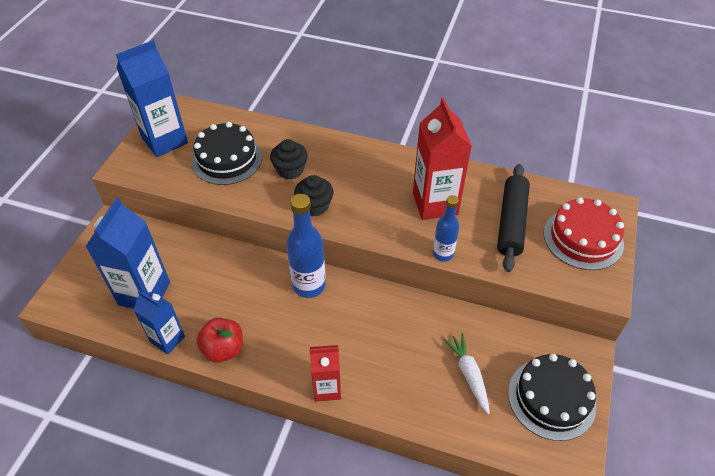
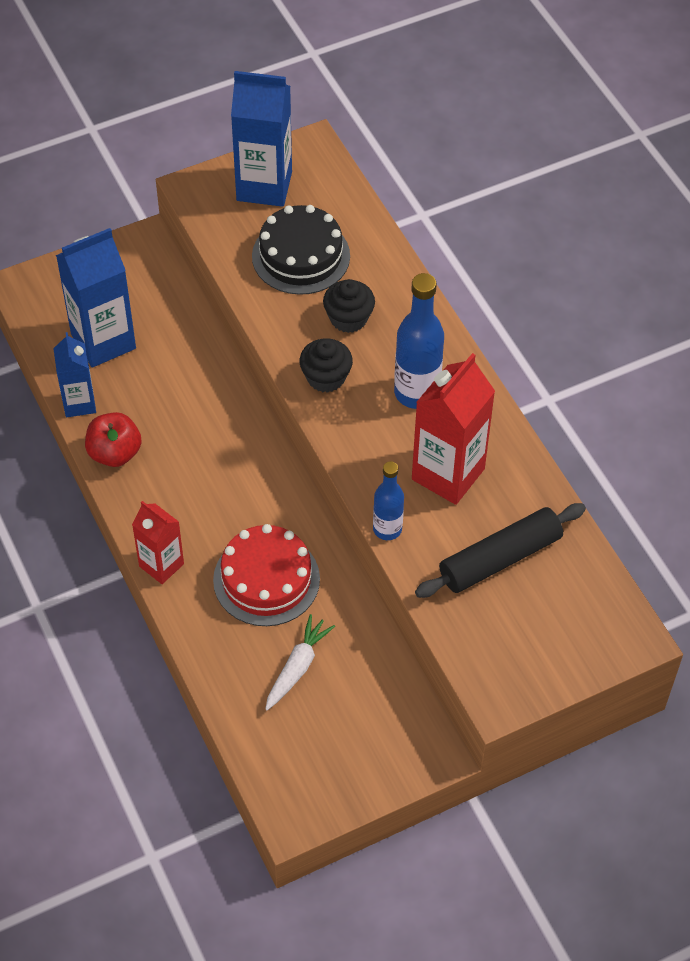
camera: 45 degrees right, 5 degrees up
blue bottle [287,194,326,298] -> blue bottle moved to [394,273,444,409]
black cake [508,354,596,441] -> none
red cake [544,197,624,270] -> red cake moved to [213,524,320,626]

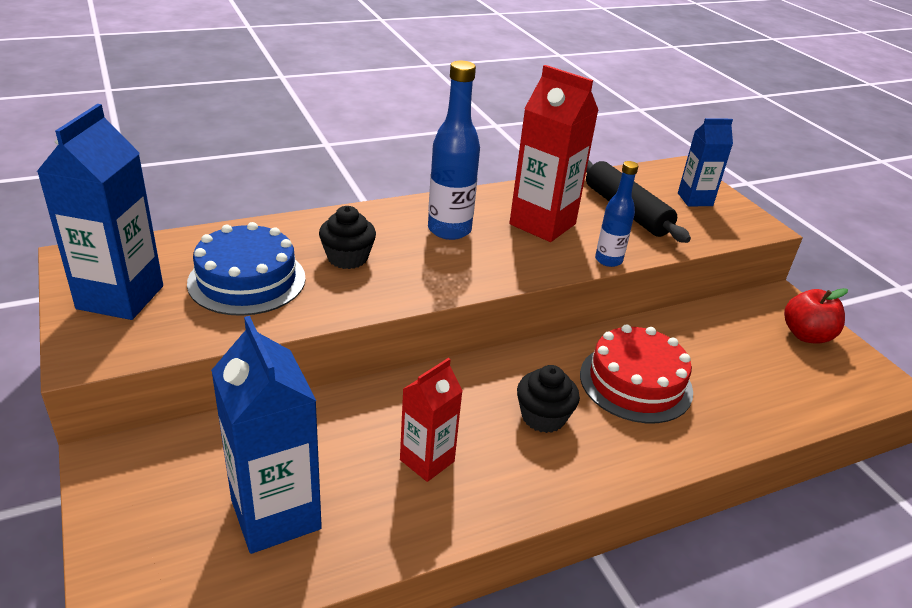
camera: 90 degrees left, 20 degrees down
blue carton [53,332,96,417] -> blue carton moved to [678,118,733,206]
red apple [85,412,142,467] -> red apple moved to [784,288,848,344]
red carton [132,501,184,584] -> red carton moved to [400,358,463,482]
black cake [252,205,350,295] -> blue cake [187,222,306,316]
white carrot [265,614,335,710] -> none
black cupcake [300,338,353,393] -> black cupcake moved to [517,365,580,433]

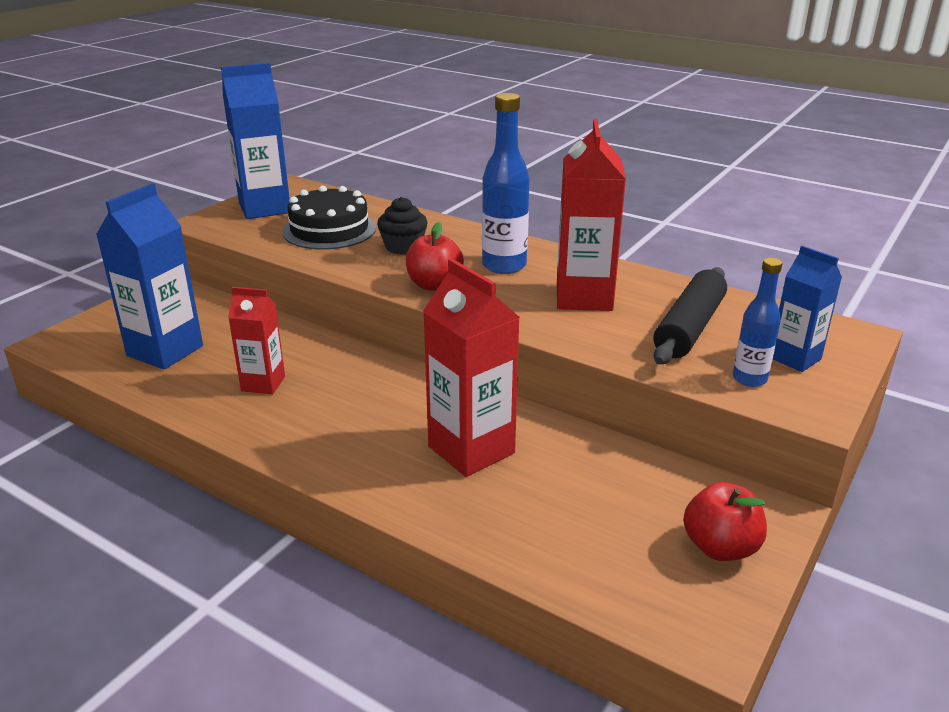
camera: 60 degrees right, 5 degrees down
blue cake [187,222,306,316] -> black cake [282,186,376,250]
black cupcake [517,365,580,433] -> none
red cake [580,324,693,423] -> red carton [423,258,520,477]
blue bottle [595,161,638,267] -> blue bottle moved to [733,258,783,387]
none -> red apple [406,222,464,291]

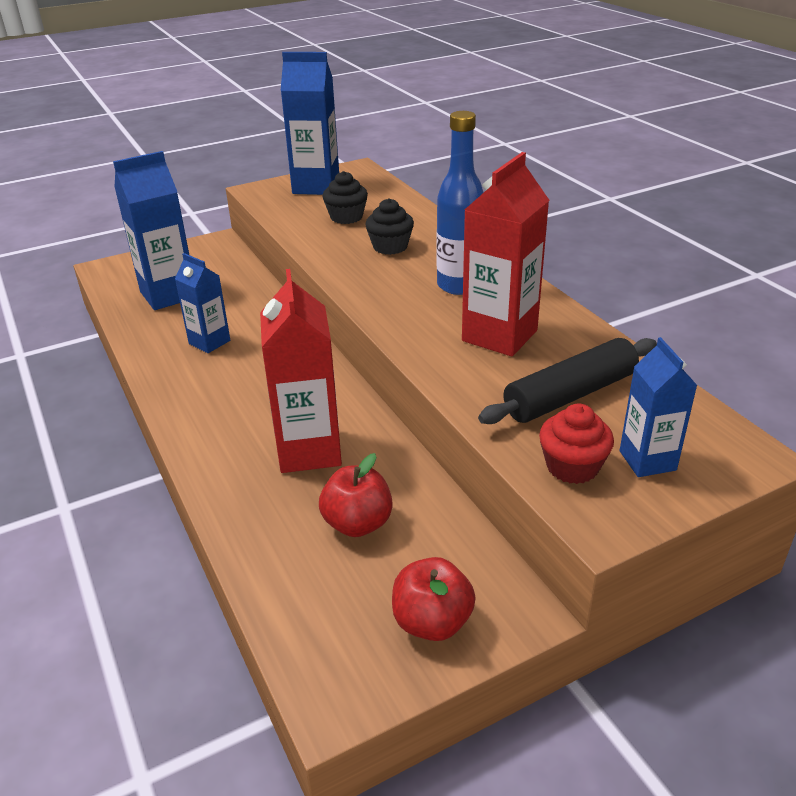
camera: 30 degrees right, 5 degrees up
red carton [228,287,285,394] -> blue carton [175,253,230,353]
black cake [282,186,376,250] -> black cupcake [323,171,368,224]
red apple [406,222,464,291] -> red apple moved to [319,453,393,537]
blue bottle [733,258,783,387] -> red cupcake [539,404,614,484]

